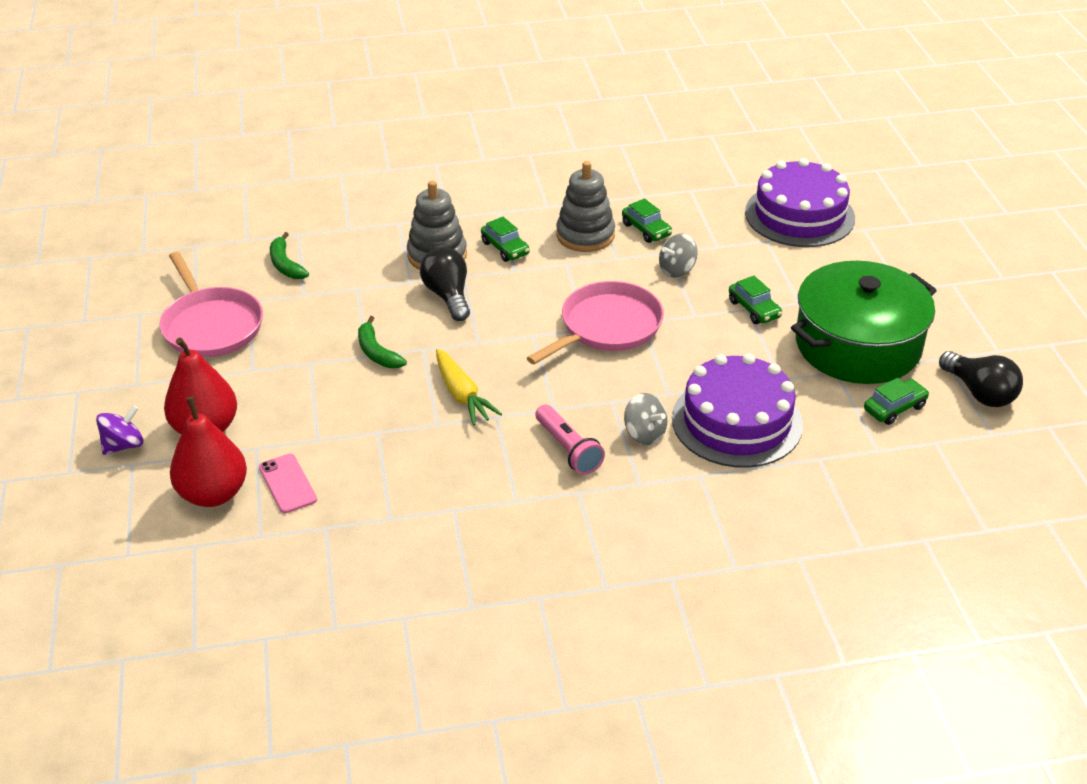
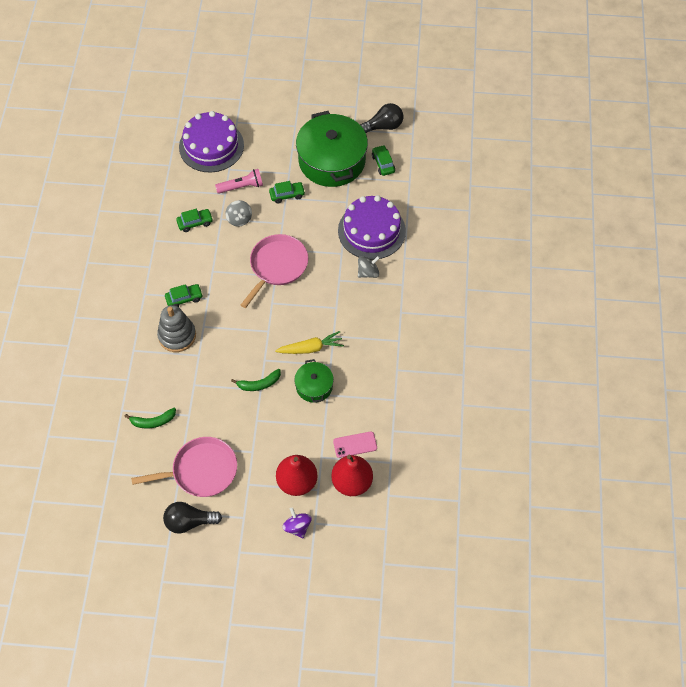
camera: 75 degrees left, 20 degrees up
black light bulb [420,247,470,321] -> black light bulb moved to [163,502,222,533]
pink pan [527,281,664,364] -> pink pan turned 60 degrees clockwise [241,234,308,308]
pink flashlight [535,404,605,475] -> pink flashlight moved to [215,169,263,194]
grey stacking toy [556,161,615,252] -> none
none -> green pot [294,359,334,403]

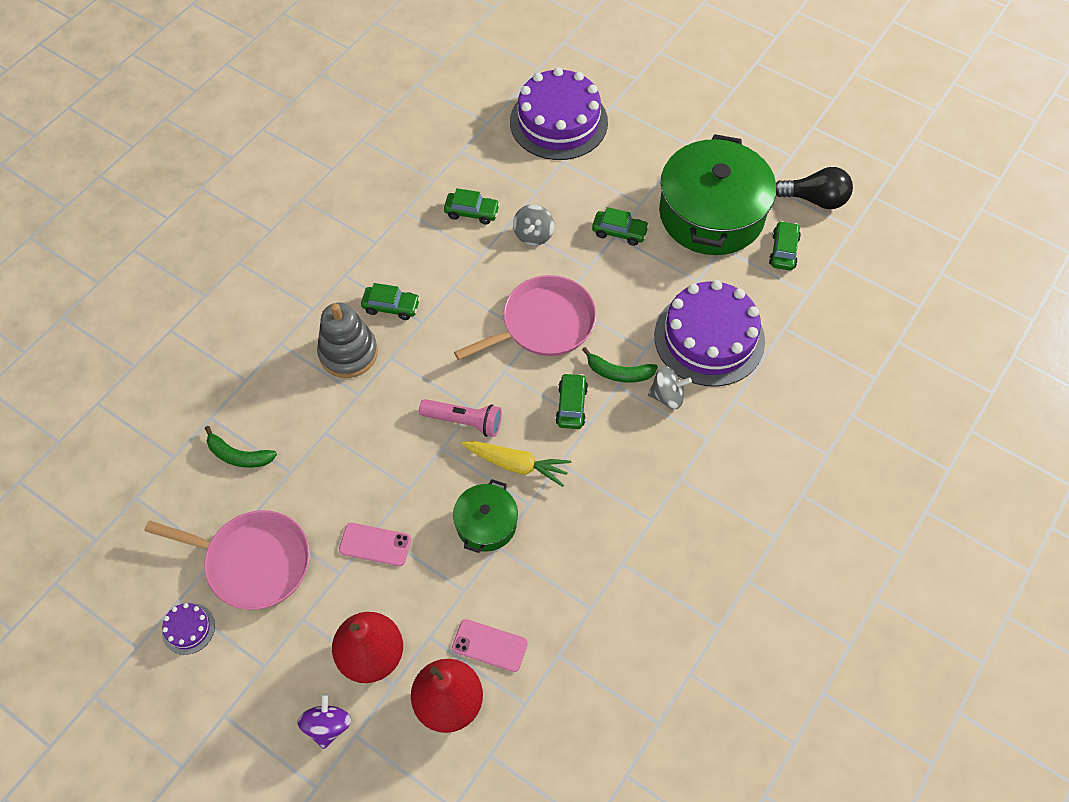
camera: 30 degrees right, 0 degrees up
black light bulb [163,502,222,533] -> purple cake [162,603,215,655]
pink flashlight [215,169,263,194] -> pink flashlight moved to [419,399,502,437]
green banana [231,369,281,391] -> green banana moved to [582,347,658,383]
none -> pink phone [339,523,411,566]
none -> green car [555,373,588,429]

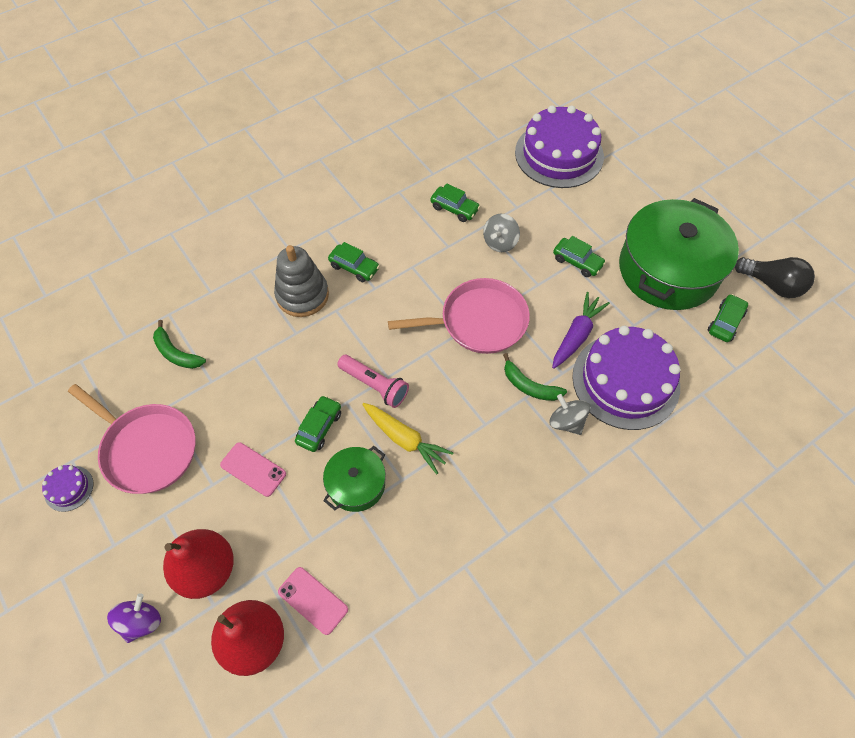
camera: 20 degrees right, 0 degrees up
green car [555,373,588,429] -> green car moved to [295,395,341,452]
grey spinning top [648,366,692,409] -> grey spinning top turned 150 degrees counterclockwise [549,394,590,435]
none -> purple carrot [552,292,610,369]

